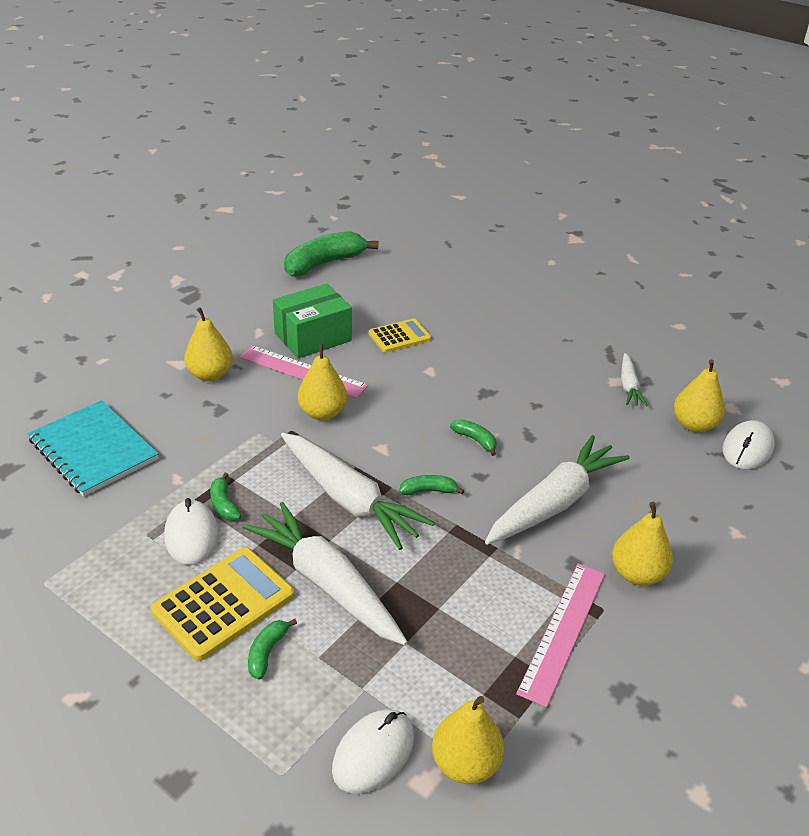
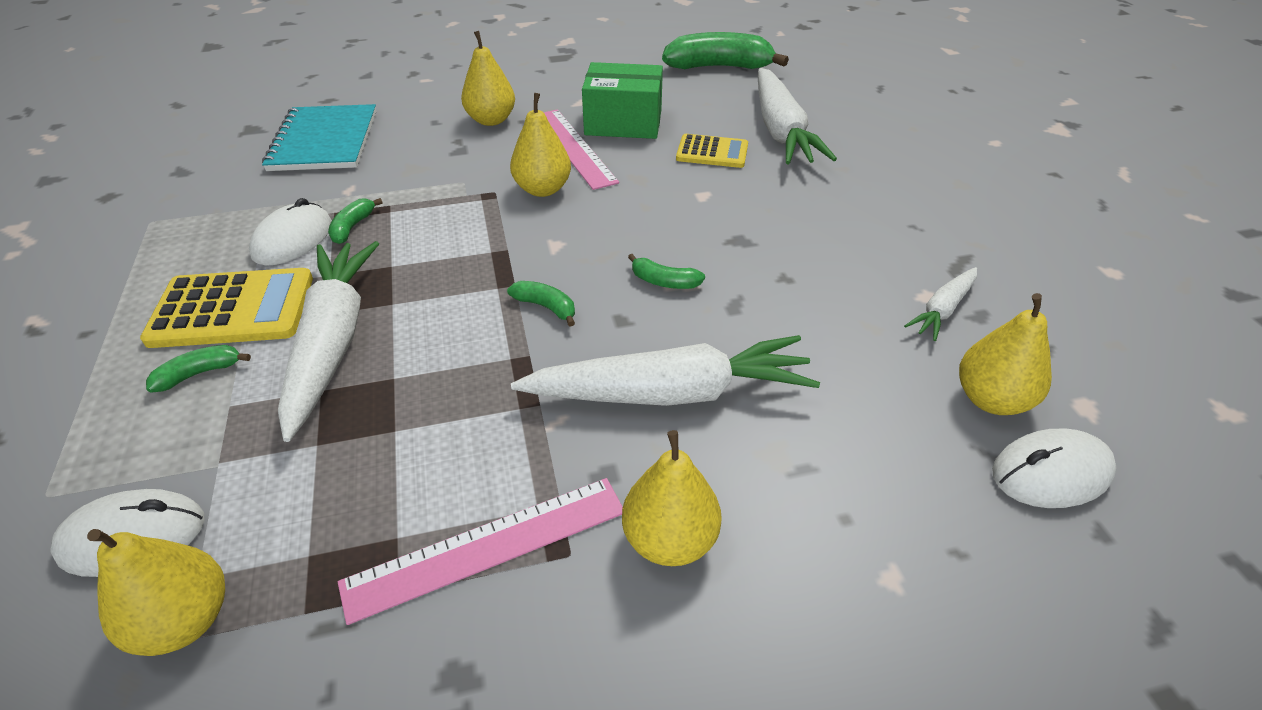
camera: 40 degrees right, 5 degrees up
white carrot [281,433,435,550] -> white carrot moved to [758,68,837,164]
green banana [450,420,497,456] -> green banana turned 120 degrees clockwise [628,254,705,289]

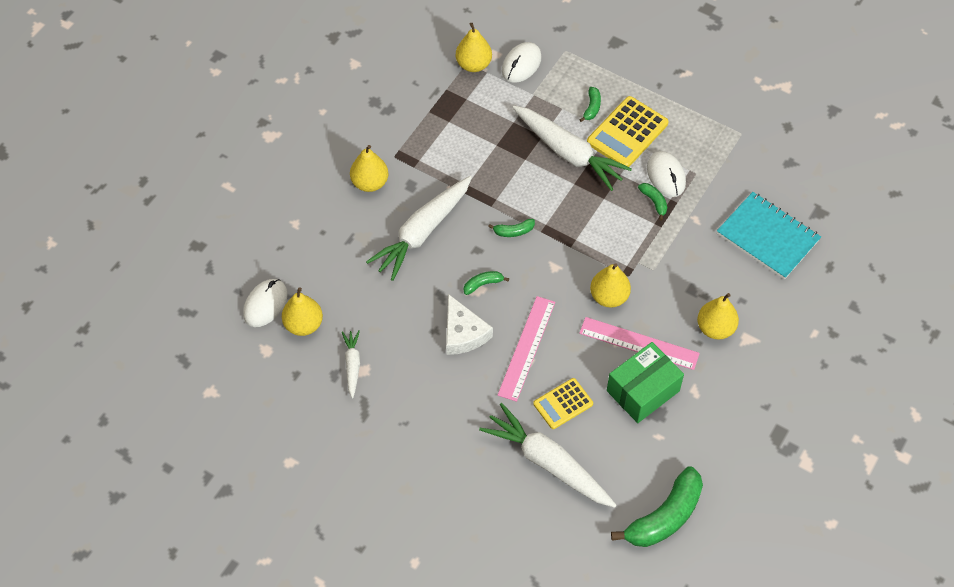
camera: 135 degrees right, 15 degrees up
pink ruler [338,478,623,625] -> pink ruler moved to [498,296,555,402]
none -> white cheese [446,294,493,355]

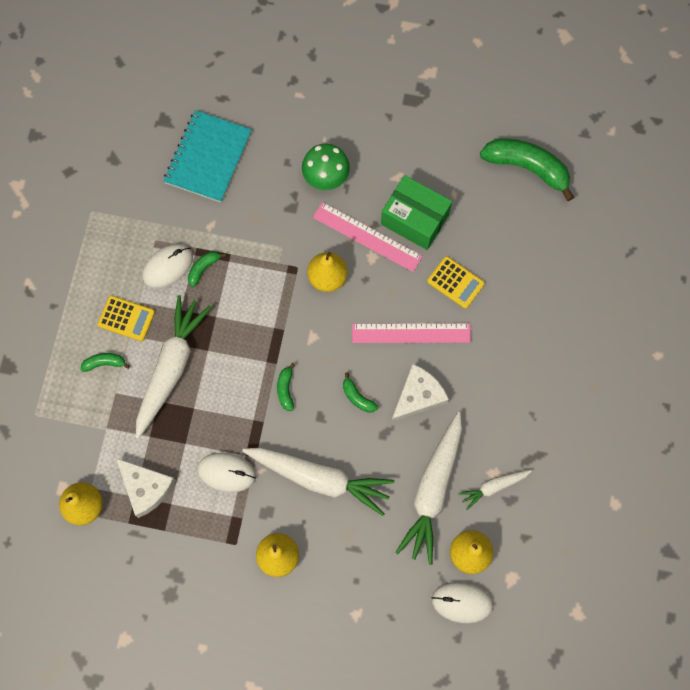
camera: 110 degrees left, 15 degrees up
white carrot [479,403,617,508] -> white carrot moved to [395,412,462,565]
green banana [488,219,535,237] -> green banana turned 150 degrees counterclockwise [277,363,295,411]
white mouse [502,42,542,83] -> white mouse moved to [197,453,256,493]
pink ruler [579,317,700,370] -> pink ruler turned 60 degrees counterclockwise [313,202,423,272]
yellow calculator [587,96,669,167] -> yellow calculator [98,295,155,341], size x0.62
yellow pear [697,293,739,339] -> green mushroom [302,143,350,190]
none -> white cheese [116,458,176,518]

